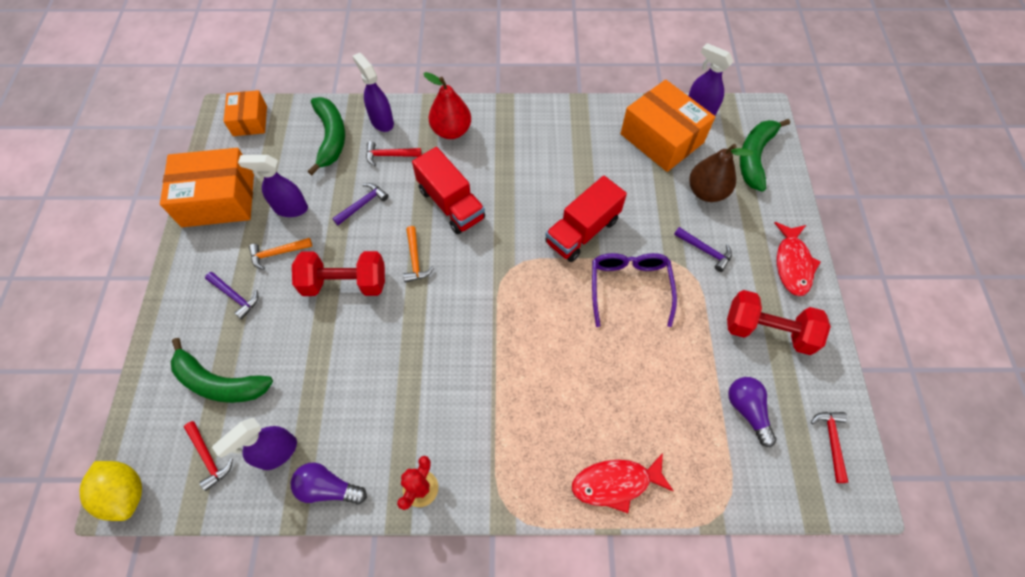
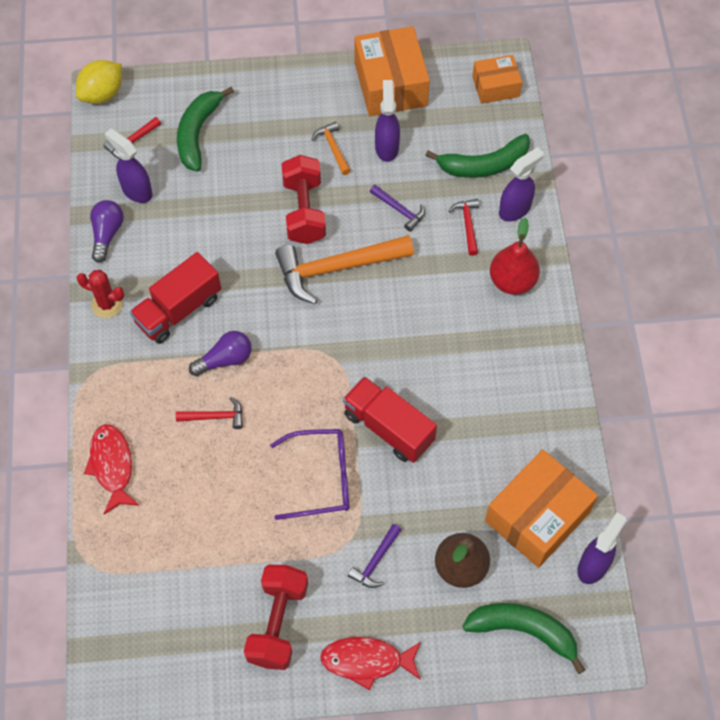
camera: 85 degrees right, 0 degrees up
purple hammer [205,272,259,319] -> none
orange hammer [403,226,434,283] -> orange hammer [275,235,414,304], size x2.12
red truck [412,147,485,234] -> red truck moved to [130,252,221,344]
purple light bulb [728,377,776,447] -> purple light bulb moved to [189,331,252,376]
red hammer [811,412,848,483] -> red hammer moved to [176,397,243,429]

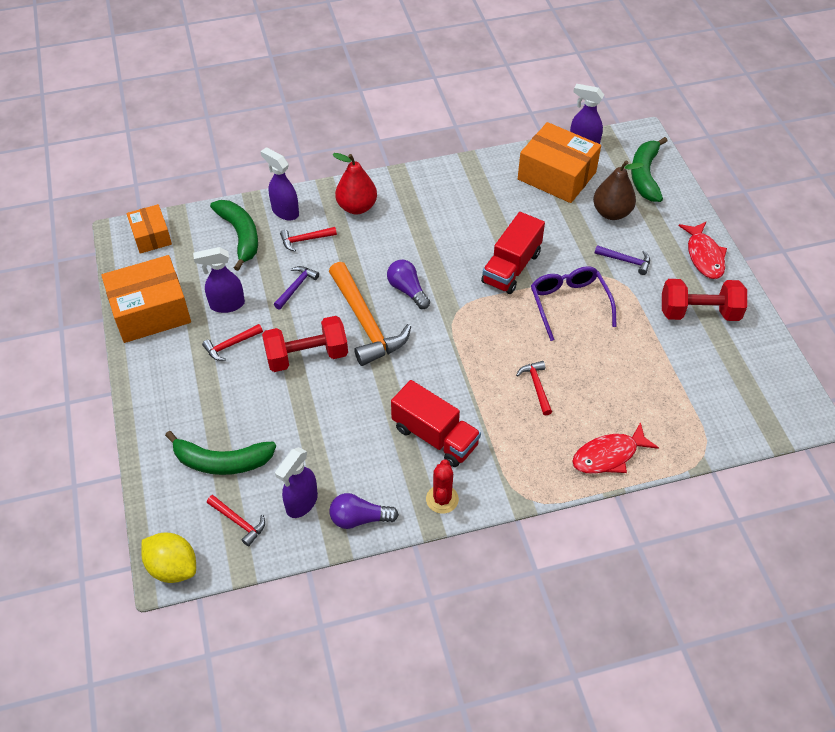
camera: 100 degrees left, 10 degrees down
purple light bulb [189,331,252,376] -> purple light bulb moved to [387,260,430,309]
orange hammer [311,121,351,175] -> red hammer [202,324,263,361]

